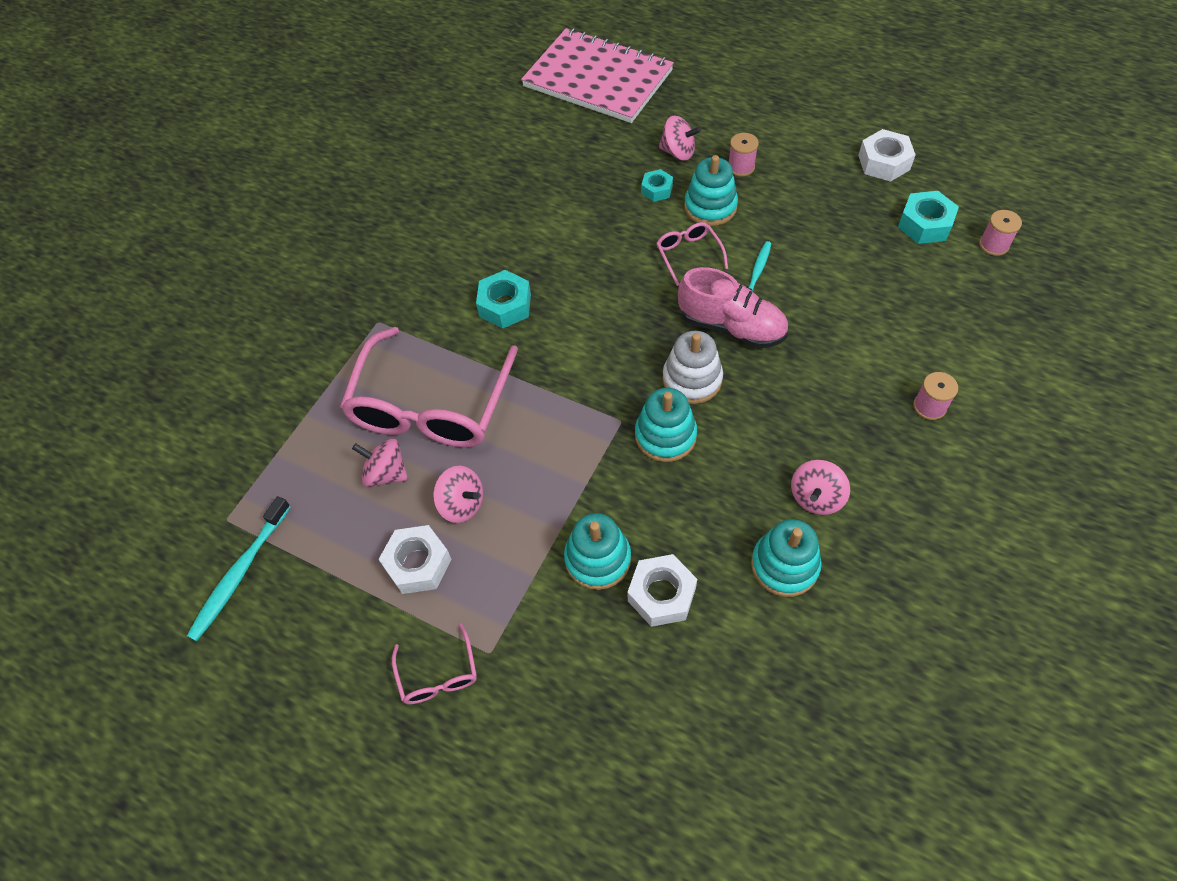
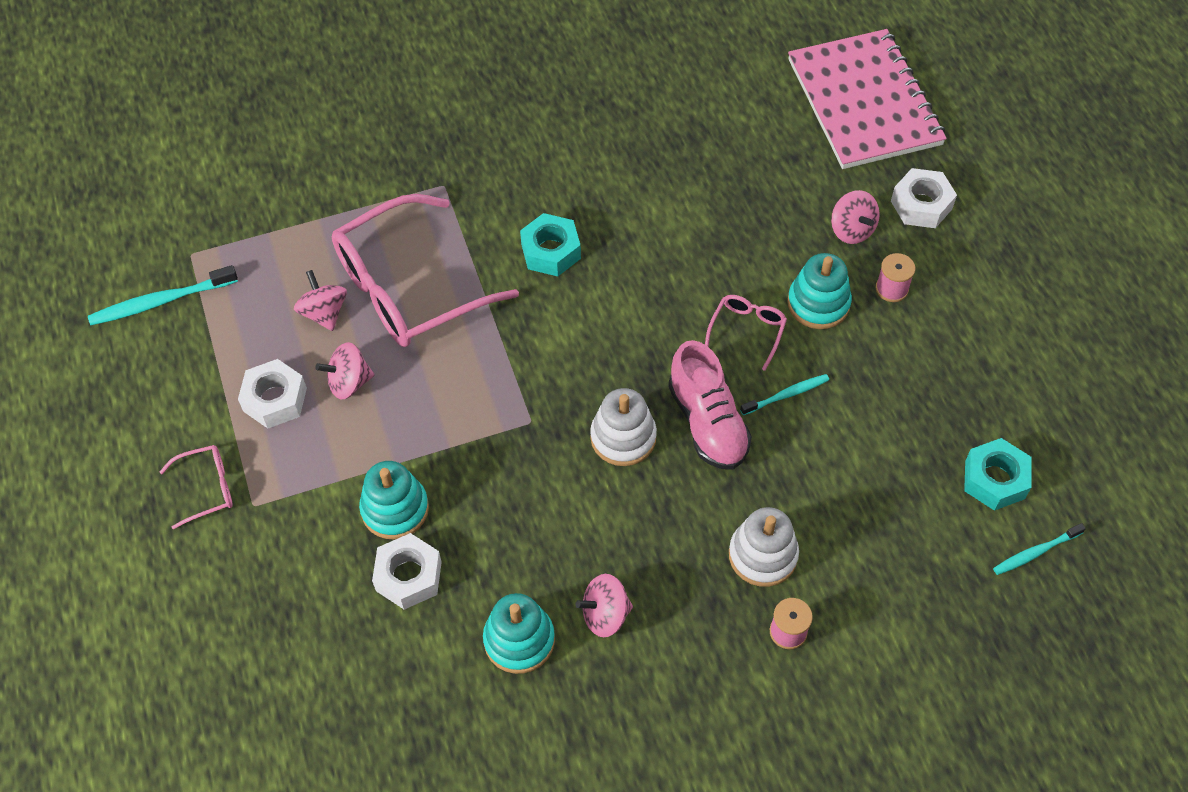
camera: 40 degrees right, 0 degrees up
pink glasses [392,623,477,704] -> pink glasses turned 135 degrees counterclockwise [160,445,232,529]
pink spinning top [433,466,483,523] -> pink spinning top turned 90 degrees clockwise [315,342,374,399]
turquoise stacking toy [635,388,697,462] -> none
turquoise nut [641,169,673,202] -> none
white nut [858,129,916,182] -> white nut moved to [891,168,957,228]
pink spool [979,210,1022,256] -> turquoise toothbrush [993,523,1086,575]
none -> white stacking toy [729,507,799,587]

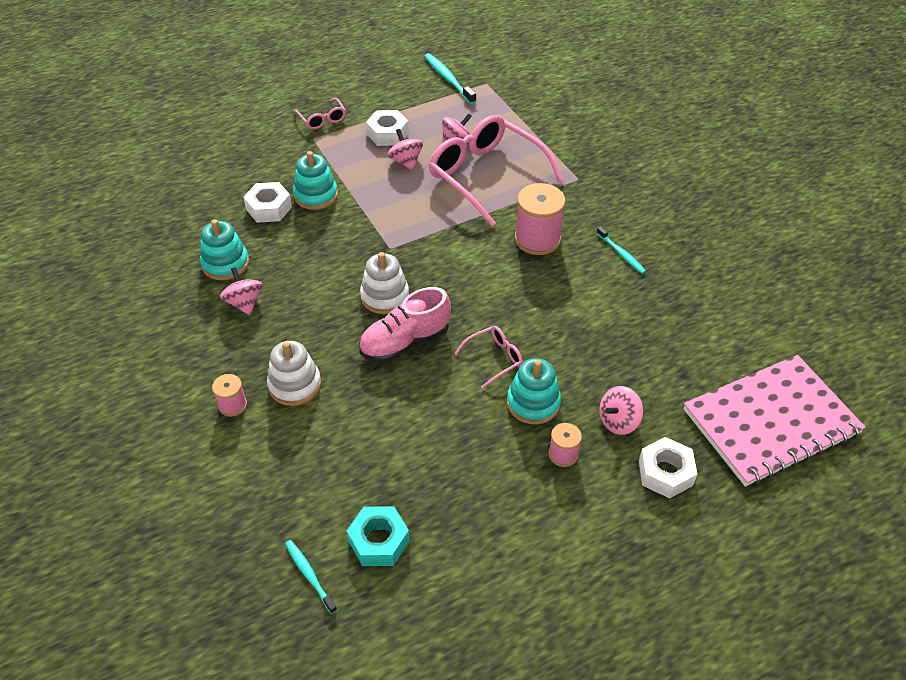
camera: 80 degrees right, 10 degrees down
turquoise nut [520,213,581,276] -> pink spool [515,183,566,255]
pink glasses [705,295,787,371] -> pink glasses turned 45 degrees counterclockwise [454,326,523,389]
turquoise toothbrush [740,374,829,415] -> turquoise toothbrush moved to [597,226,646,274]

